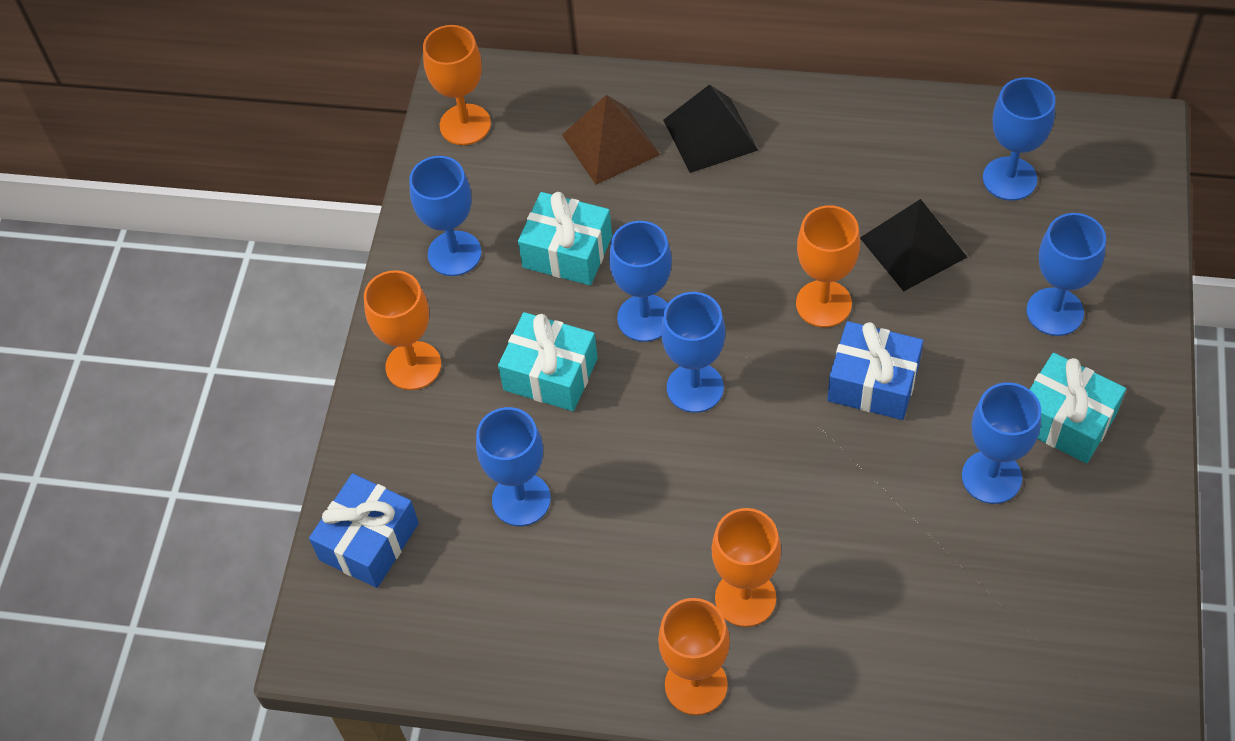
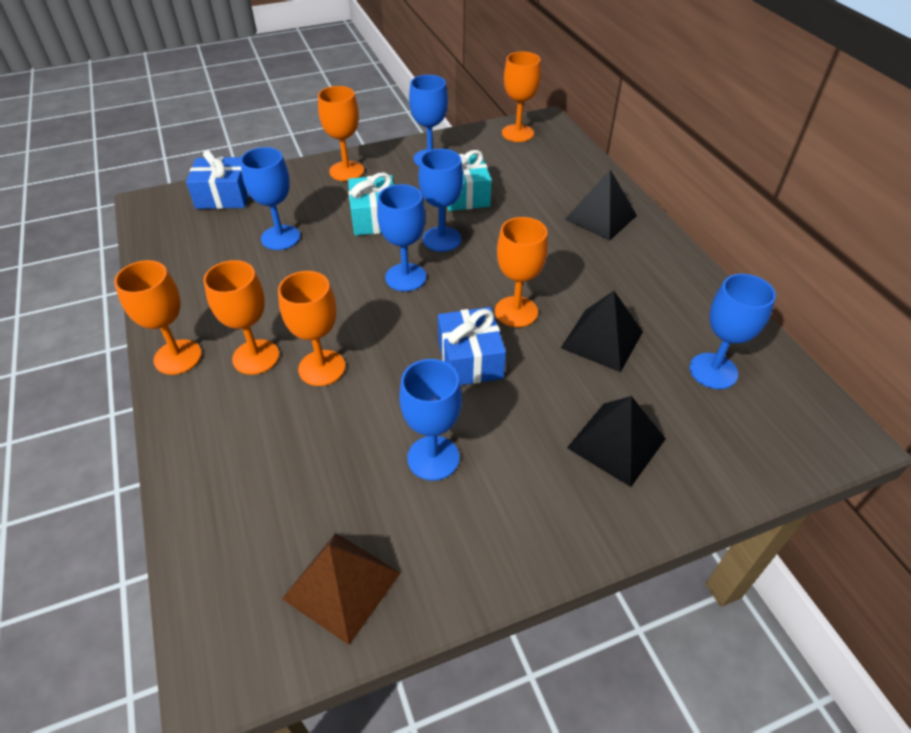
camera: 55 degrees right, 10 degrees down
brown pyramid [562,95,660,185] -> brown pyramid moved to [282,533,400,645]
blue goblet [1027,213,1106,336] -> black pyramid [567,396,666,487]
turquoise gift [1030,353,1126,464] -> none
none -> orange goblet [278,271,345,386]

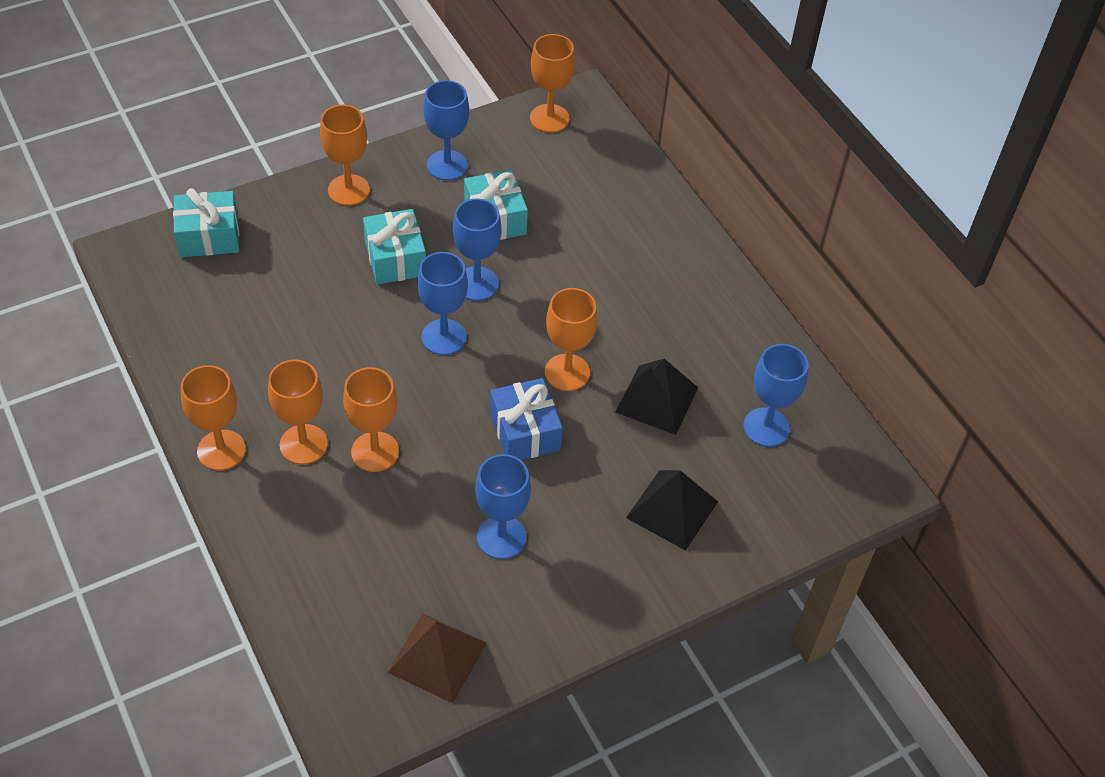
camera: 10 degrees left, 5 degrees up
blue gift [186,150,249,209] -> turquoise gift [173,188,239,257]
blue goblet [240,147,300,250] -> none
black pyramid [564,169,637,241] -> none

